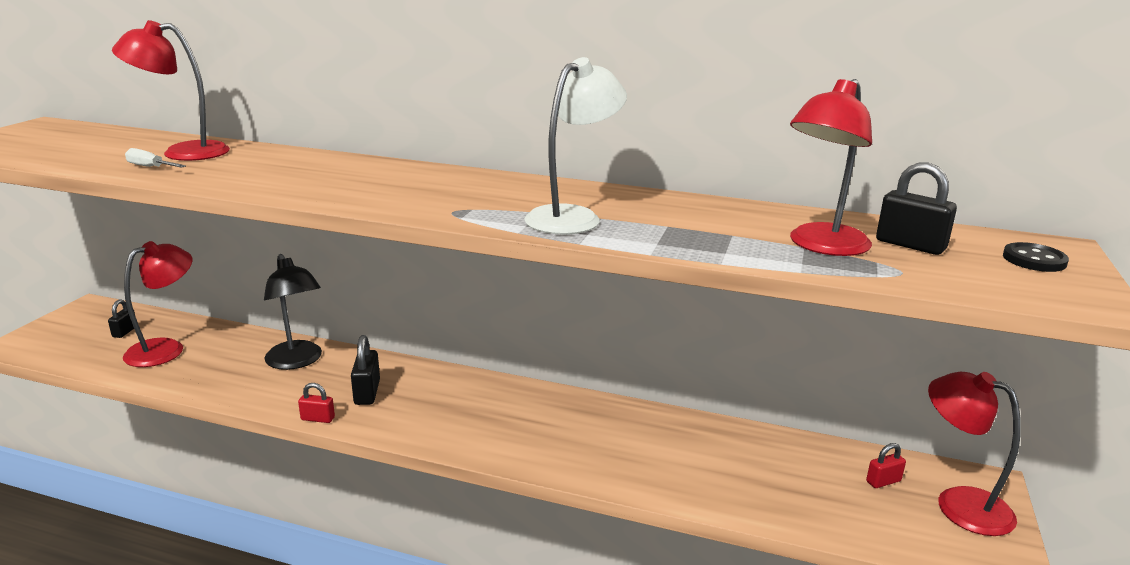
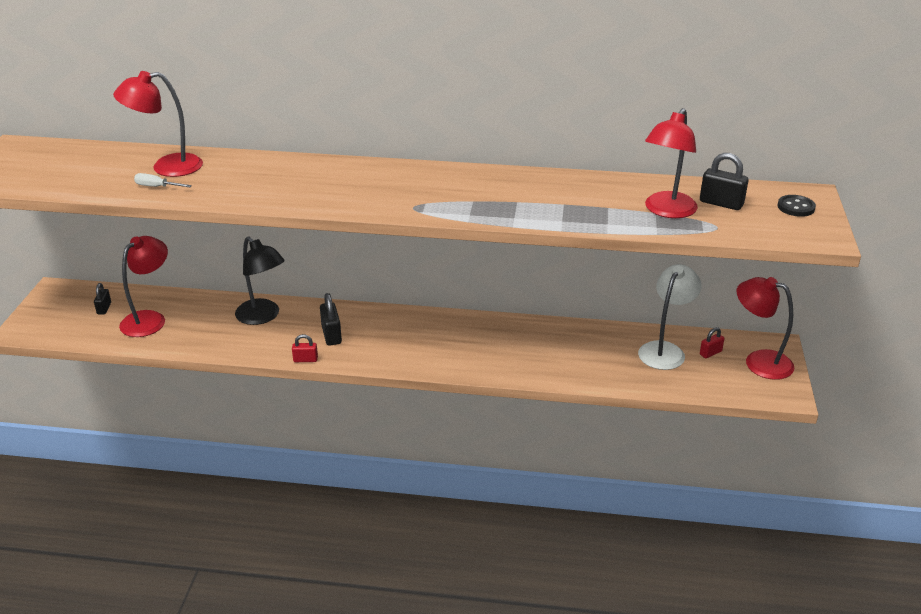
camera: 10 degrees left, 10 degrees up
white lamp [524,57,627,235] -> white lamp moved to [638,264,702,370]

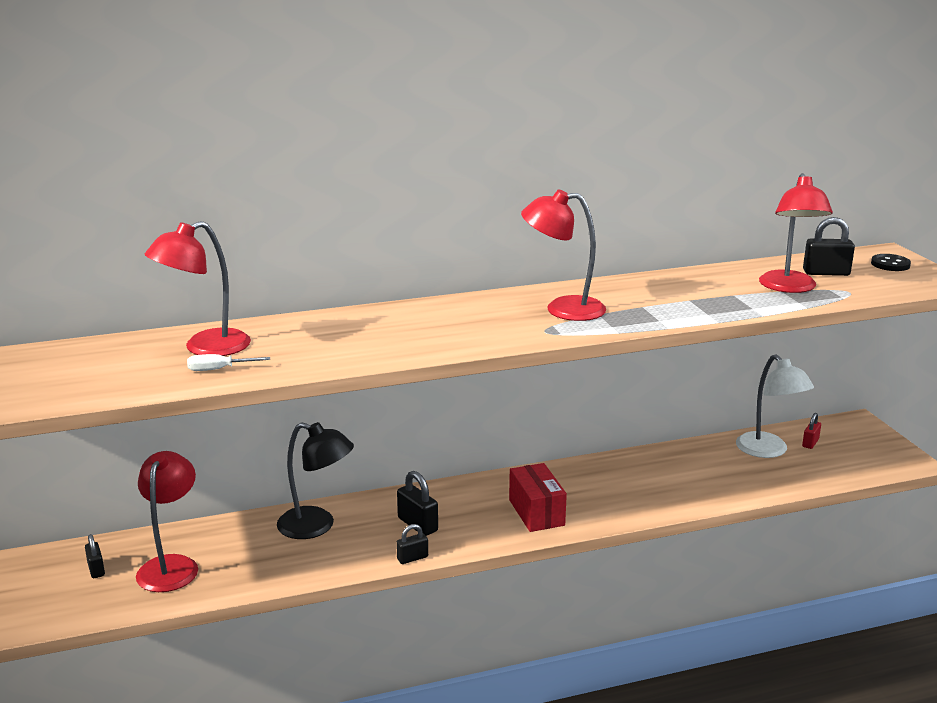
camera: 25 degrees left, 10 degrees down
red padlock [292,334,318,362] -> black padlock [396,524,428,564]
white lamp [638,264,702,370] -> white lamp turned 150 degrees clockwise [736,354,814,458]
red lamp [736,277,794,380] -> red lamp moved to [521,189,606,321]
none -> red box [509,463,567,532]

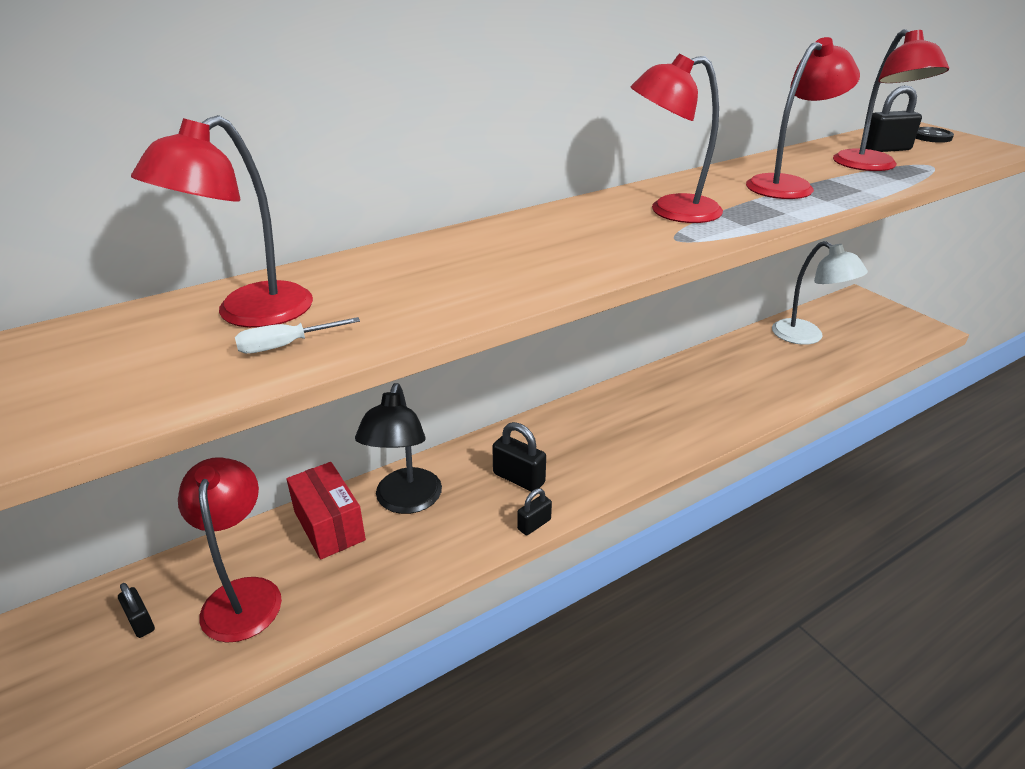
camera: 15 degrees left, 10 degrees up
black lamp [277,422,354,539] -> black lamp turned 90 degrees clockwise [355,383,442,514]
red box [509,463,567,532] -> red box moved to [287,462,366,560]
red padlock [802,413,821,449] -> none
none -> red lamp [746,37,860,199]

